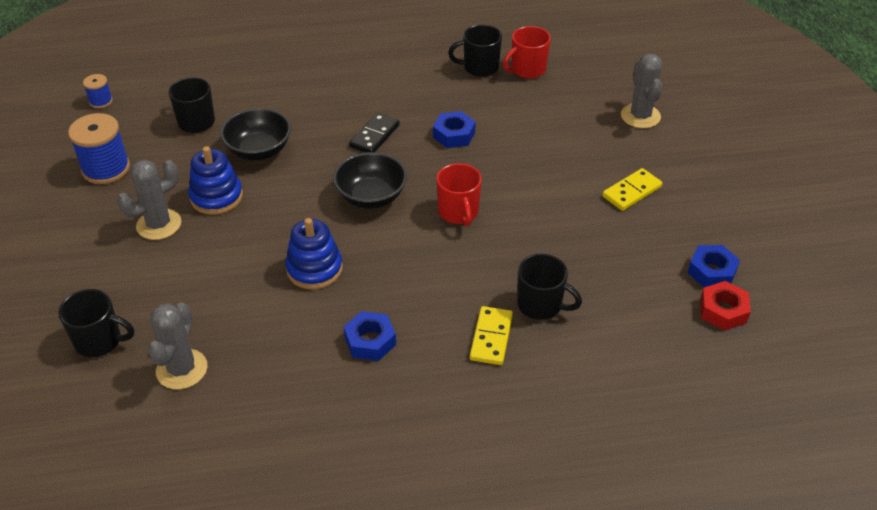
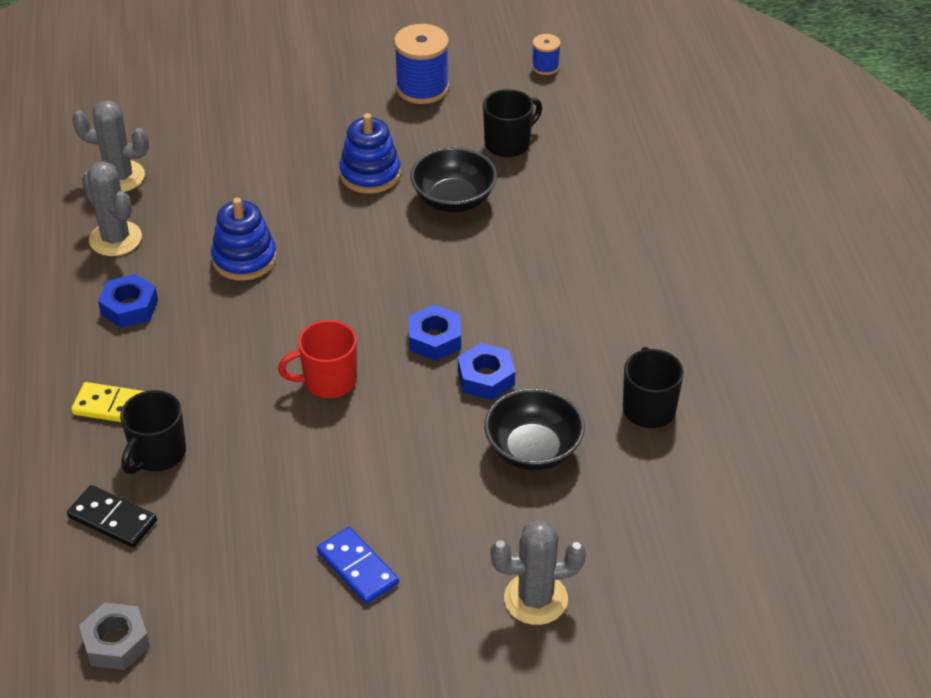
camera: 90 degrees right, 0 degrees up
black mug [58,289,134,357] -> none
grey cactus [117,160,181,240] -> grey cactus moved to [82,161,142,256]
black bowl [333,152,407,208] -> black bowl moved to [484,388,585,471]
black domino [349,113,400,153] -> black domino moved to [67,485,157,548]
red mug [503,26,551,79] -> none
yellow domino [602,168,662,211] -> blue domino [317,527,399,604]
blue nut [688,245,740,288] -> blue nut moved to [409,305,461,361]
red nut [700,281,751,331] -> grey nut [79,602,150,670]

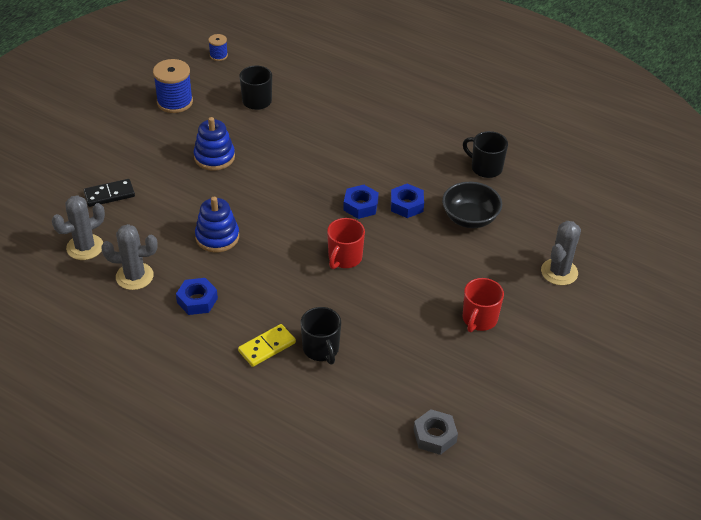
camera: 50 degrees left, 0 degrees up
black domino [67,485,157,548] -> black domino moved to [84,179,135,207]
blue domino [317,527,399,604] -> red mug [463,278,504,332]
black bowl [410,147,497,212] -> none

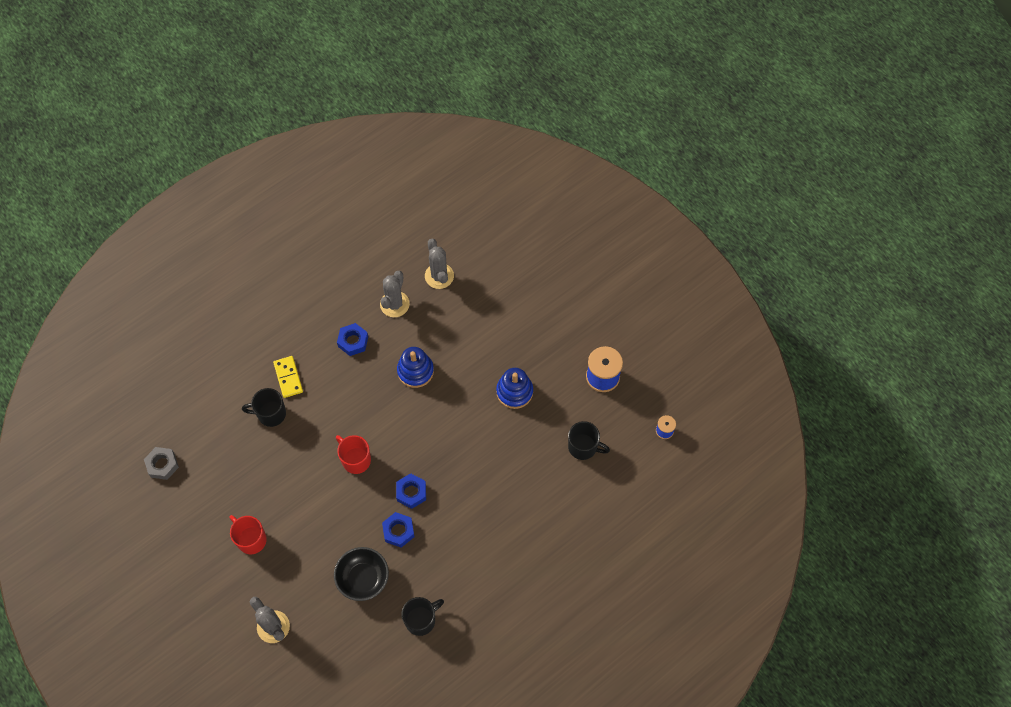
camera: 110 degrees right, 20 degrees up
black domino [84,179,135,207] -> none

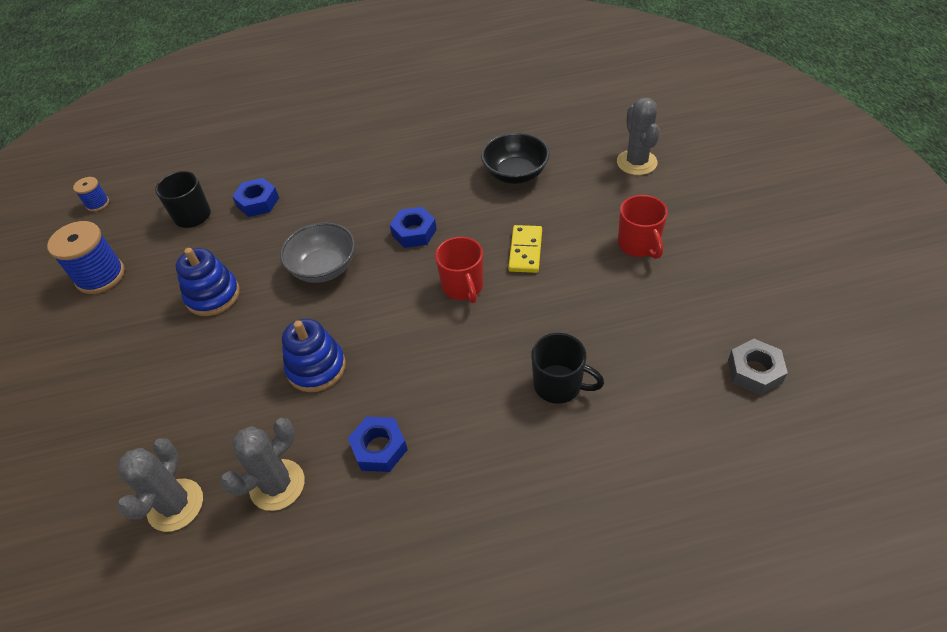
camera: 150 degrees left, 15 degrees down
yellow domino [273,356,303,398] -> yellow domino moved to [508,225,542,273]
blue nut [382,512,415,548] -> blue nut moved to [232,178,279,217]
black mug [401,597,444,636] -> none
none -> grey bowl [280,222,355,283]

